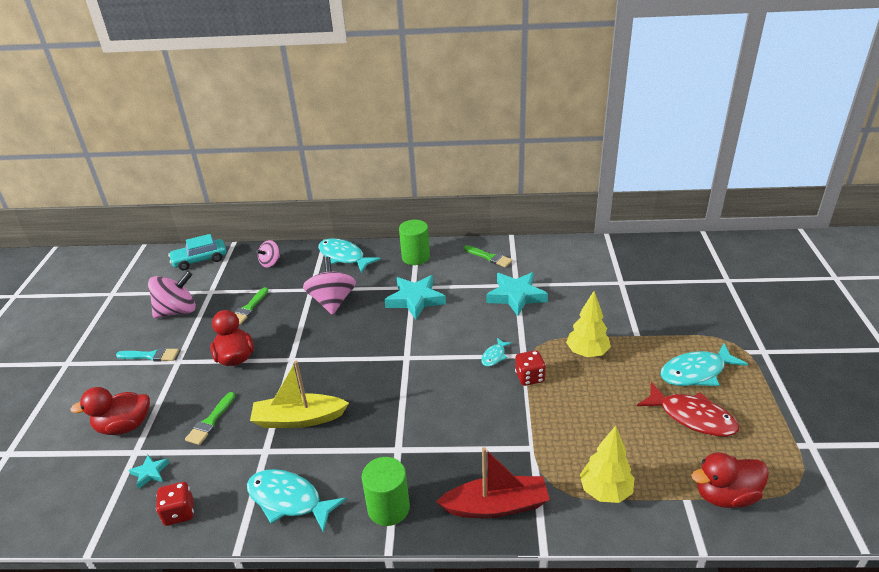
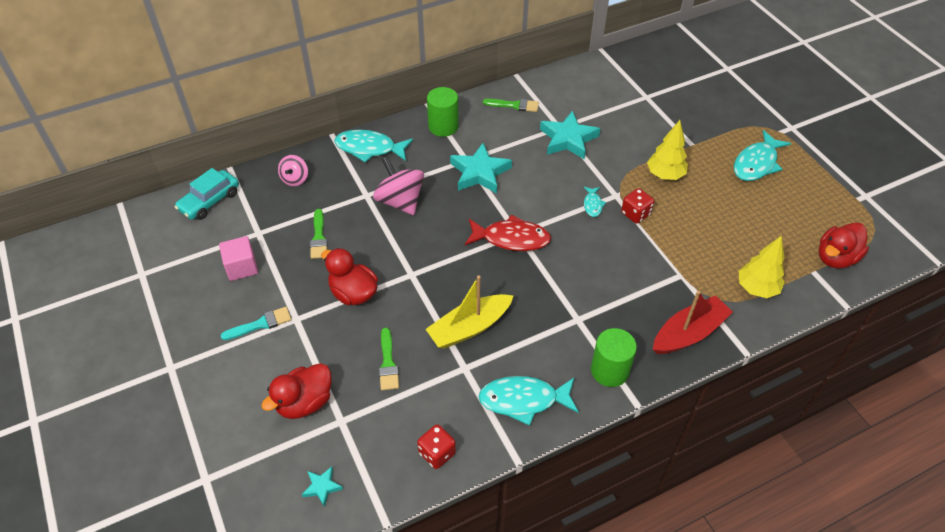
camera: 30 degrees left, 15 degrees up
turquoise star [129,455,169,489] -> turquoise star moved to [302,467,343,507]
pink spinning top [148,271,196,318] -> pink cube [219,236,258,281]
red fish [637,382,739,437] -> red fish moved to [465,215,551,251]

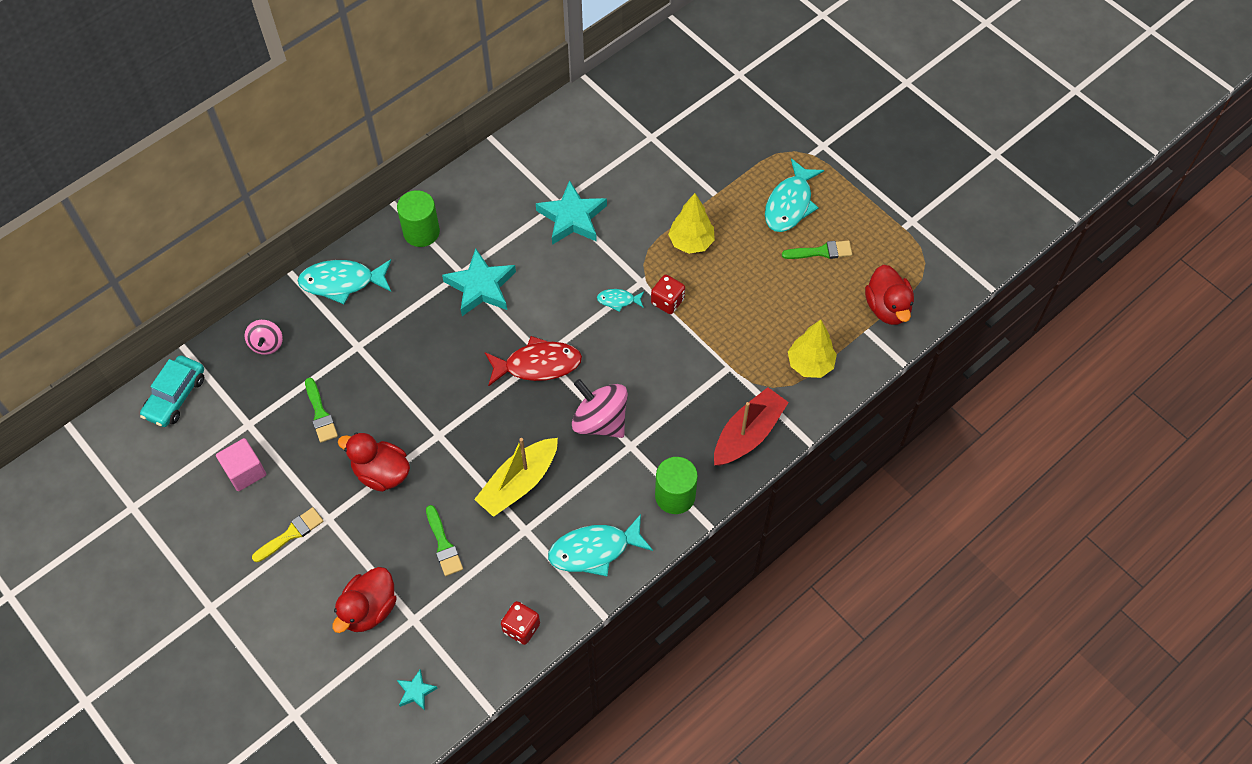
camera: 15 degrees left, 10 degrees up
turquoise brush [220,307,291,340] -> yellow brush [252,507,323,562]
pink spinning top [373,157,424,215] -> pink spinning top moved to [572,379,628,438]
green brush [483,99,539,112] -> green brush moved to [782,241,852,259]
turquoise fish [584,187,606,217] -> turquoise fish turned 105 degrees clockwise [597,289,644,312]
red duck [819,222,869,268] -> red duck turned 45 degrees counterclockwise [865,265,914,325]

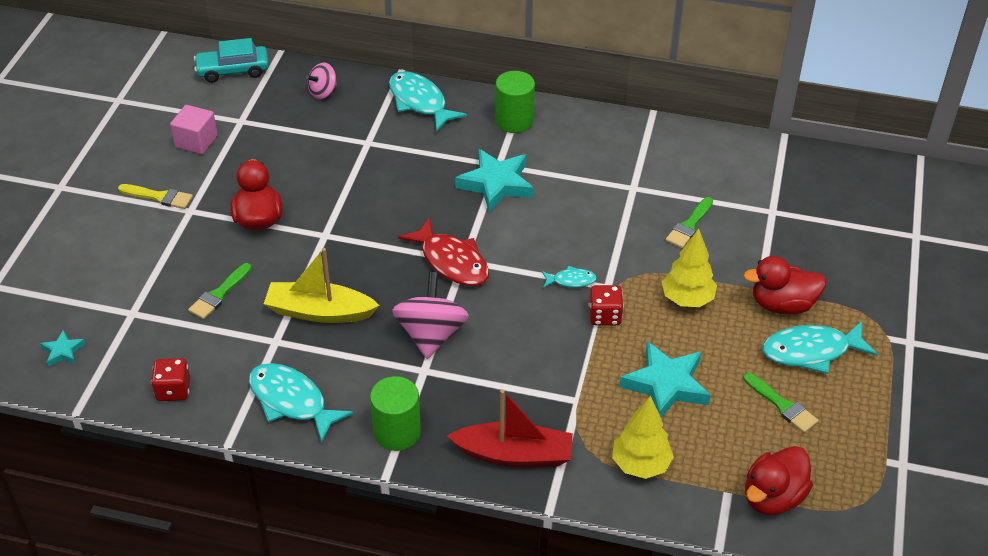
camera: 55 degrees right, 15 degrees down
green brush [305,377,338,443] -> green brush moved to [666,197,713,248]
red duck [333,567,397,633] -> red duck moved to [743,256,826,314]
turquoise star [536,180,607,245] -> turquoise star moved to [619,341,711,418]
turquoise fish [597,289,644,312] -> turquoise fish turned 120 degrees clockwise [542,266,597,288]

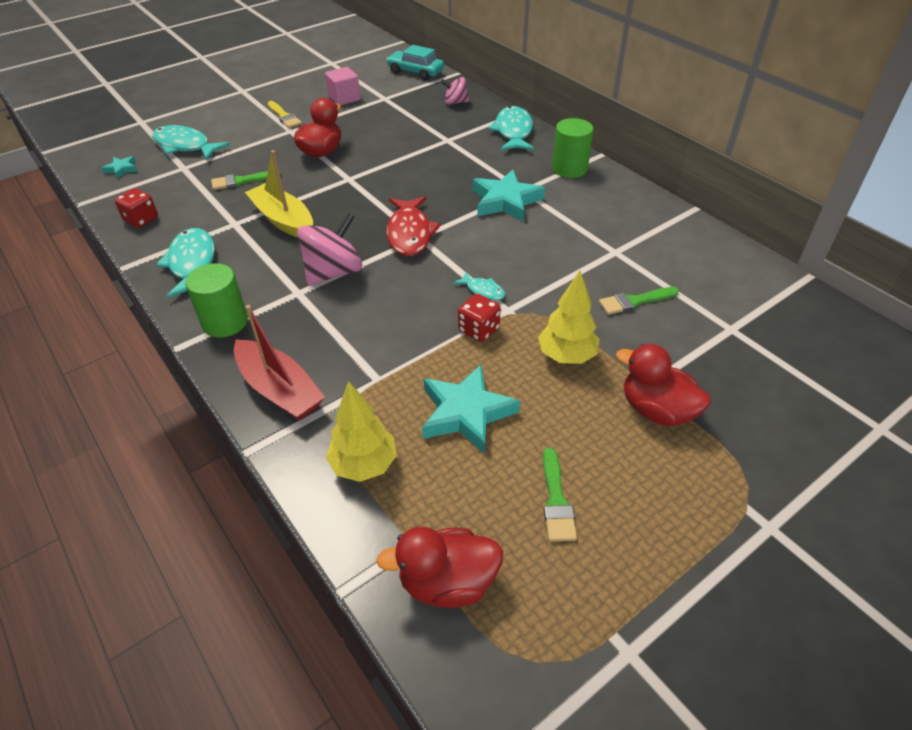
camera: 40 degrees right, 0 degrees up
turquoise fish [762,321,878,374] -> turquoise fish moved to [152,125,230,160]

